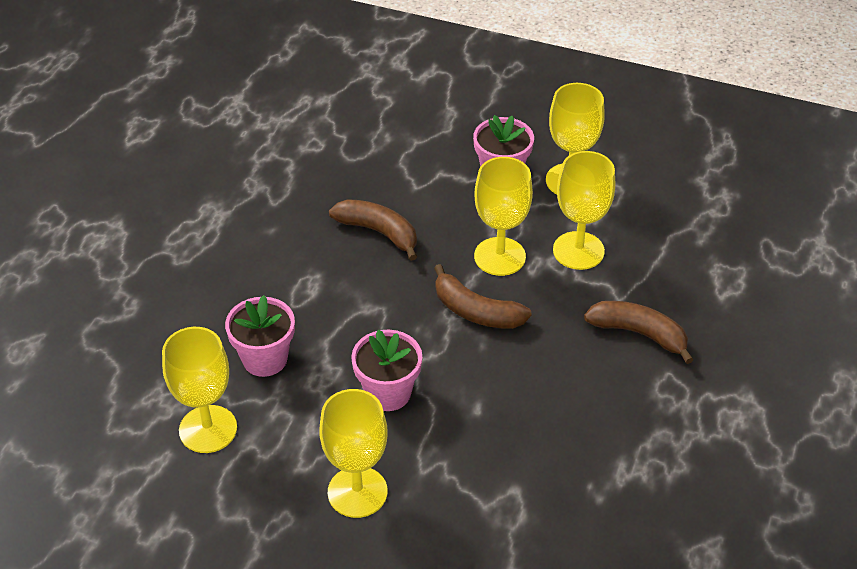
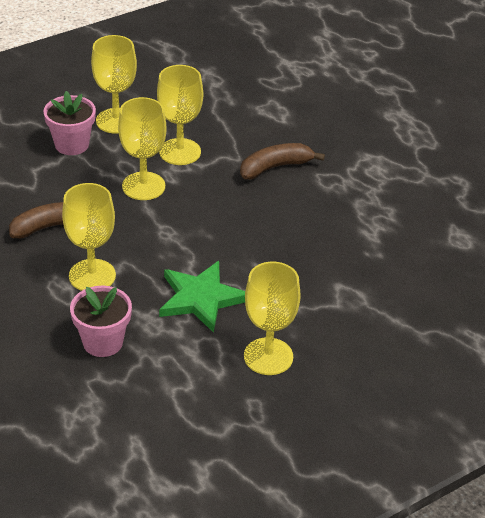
camera: 55 degrees left, 5 degrees down
yellow goblet [162,327,237,453] -> yellow goblet moved to [62,183,116,291]
pink flower pot [351,329,422,411] -> green star [159,261,245,333]
brown banana [434,264,532,329] -> none

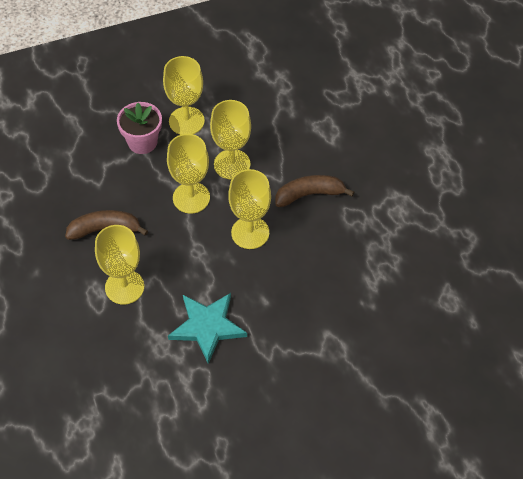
camera: 15 degrees right, 15 degrees up
pink flower pot [70,286,132,357] -> none
green star [159,261,245,333] -> turquoise star [168,293,247,364]
yellow goblet [244,262,301,375] -> yellow goblet moved to [228,169,271,249]

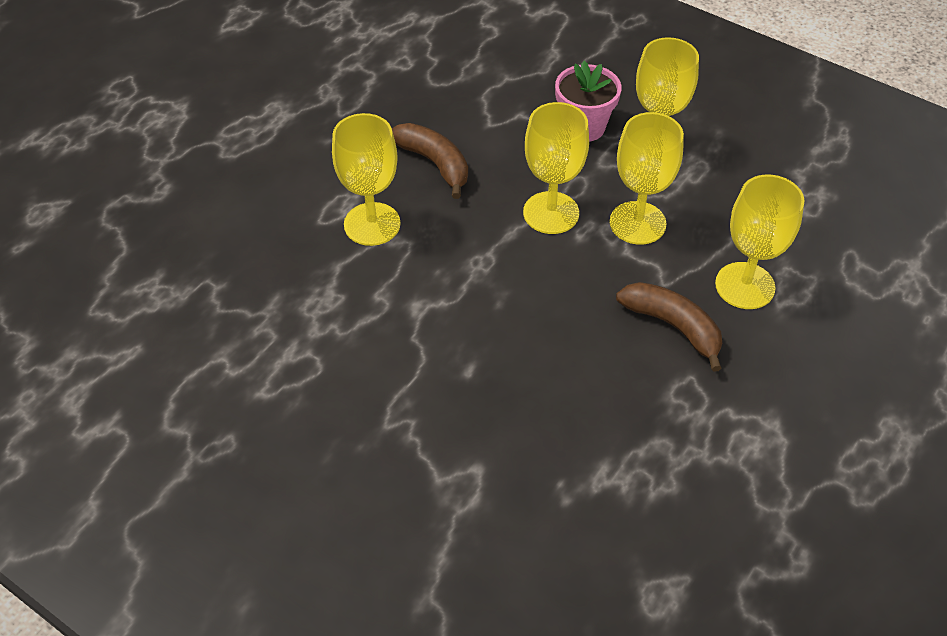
camera: 55 degrees right, 5 degrees down
turquoise star [168,293,247,364] -> none
yellow goblet [228,169,271,249] -> yellow goblet moved to [715,175,804,309]

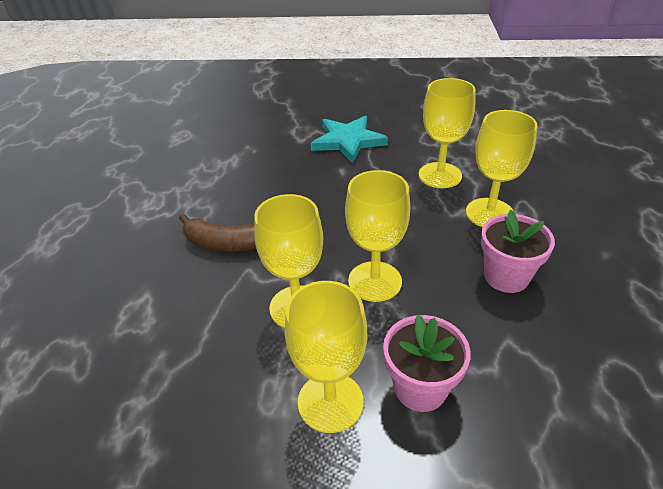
camera: 150 degrees right, 10 degrees down
brown banana [392,123,468,199] -> pink flower pot [481,210,555,293]
yellow goblet [715,175,804,309] -> yellow goblet moved to [419,78,476,188]
none -> turquoise star [311,116,388,163]

